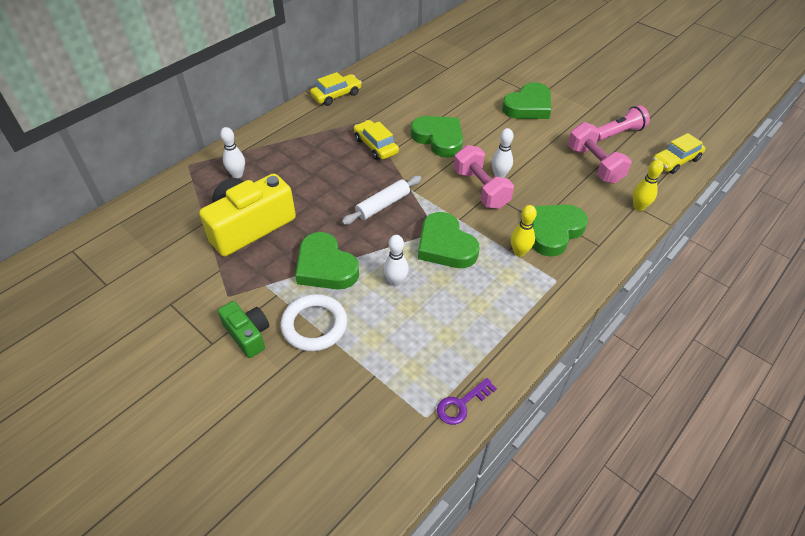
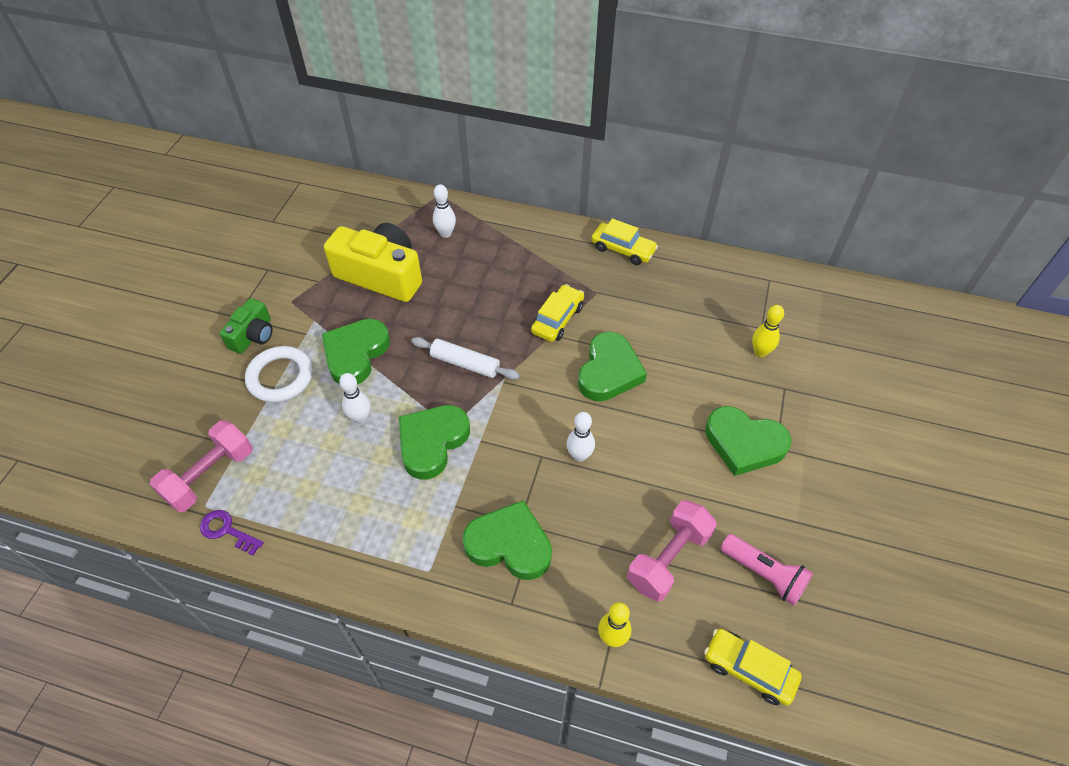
camera: 65 degrees right, 5 degrees up
pink dumbbell [454,145,514,209] -> pink dumbbell moved to [150,420,253,512]
yellow bowling pin [511,205,537,257] -> yellow bowling pin moved to [752,305,784,357]

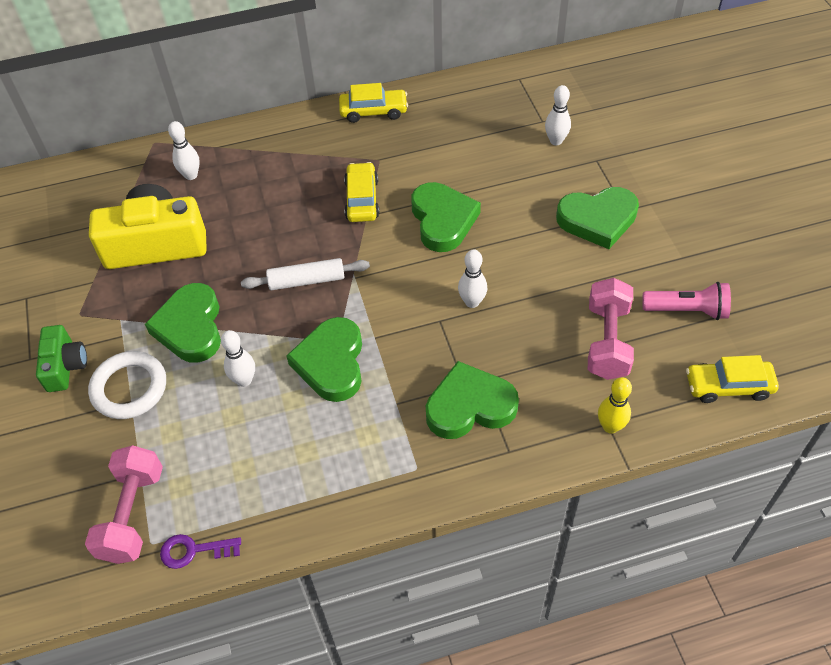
camera: 30 degrees left, 0 degrees up
yellow bowling pin [752,305,784,357] -> white bowling pin [545,85,571,145]

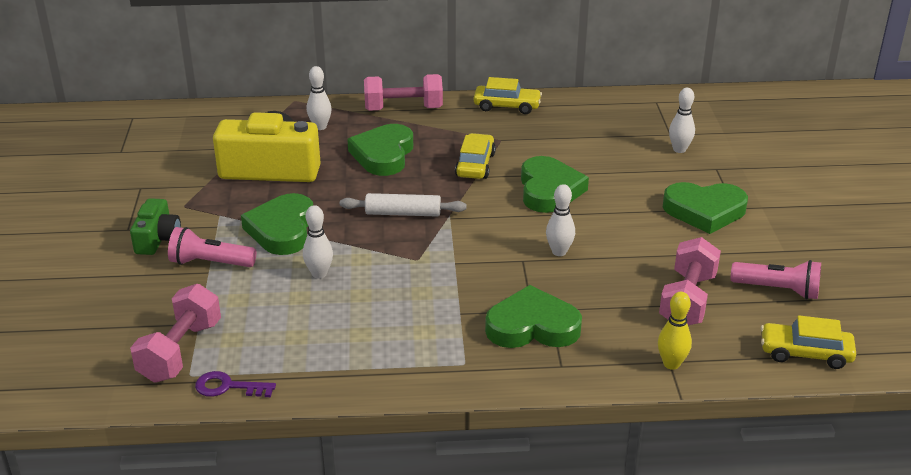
camera: 10 degrees right, 20 degrees down
white ring [88,351,166,419] -> pink flashlight [168,227,256,267]
green heart [286,317,362,402] -> green heart moved to [347,124,413,176]
none -> pink dumbbell [364,74,443,111]

